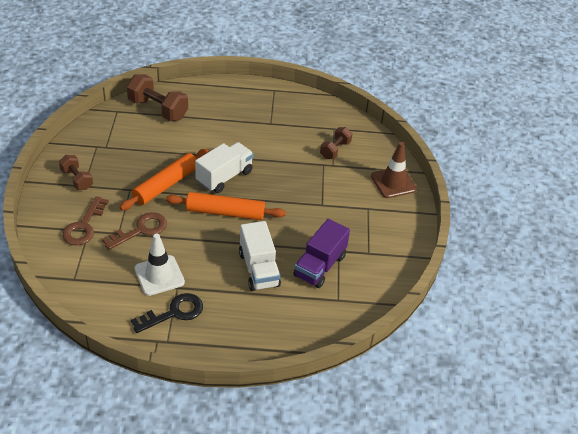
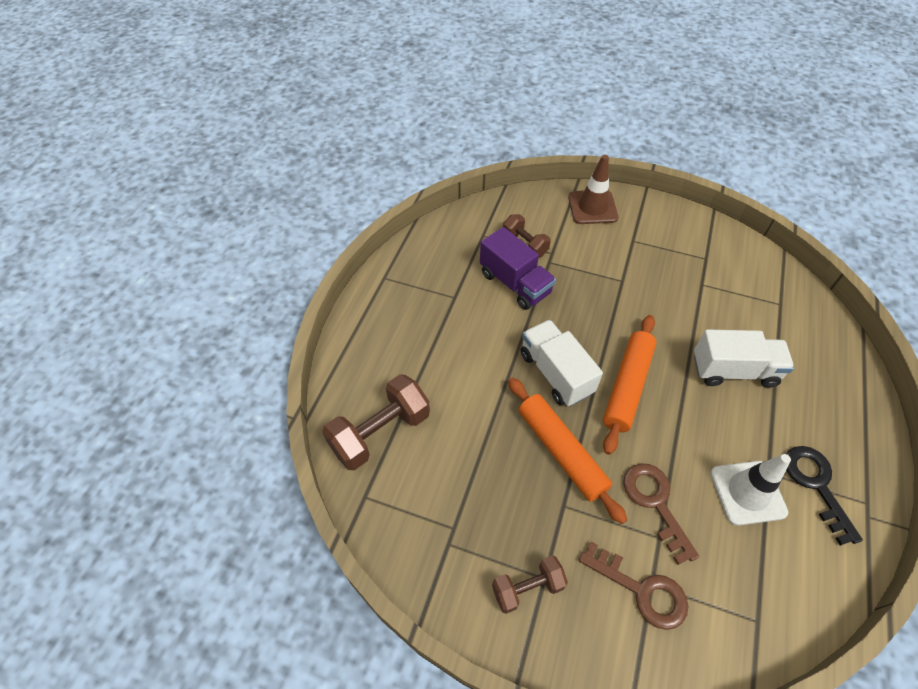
camera: 70 degrees left, 10 degrees up
purple truck [293,219,350,288] -> purple truck moved to [480,227,556,310]

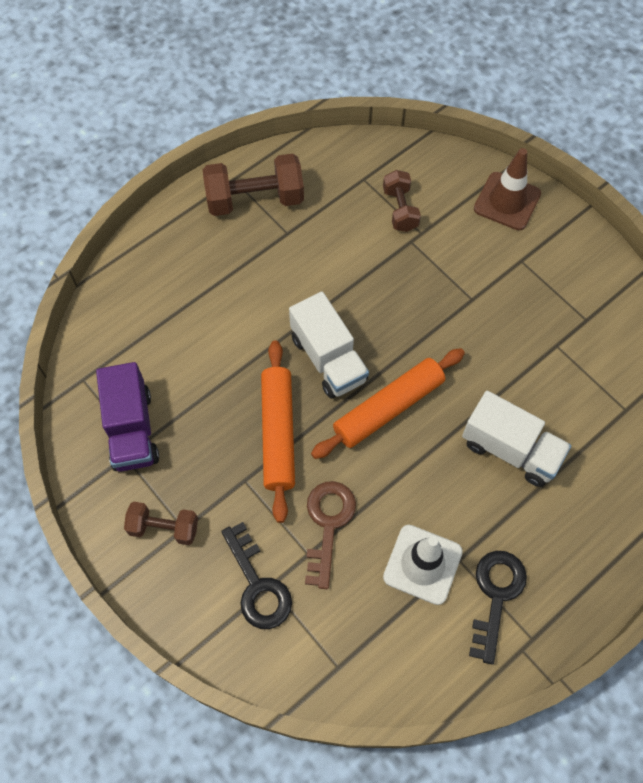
camera: 30 degrees right, 10 degrees up
brown dumbbell [322,374,430,470] -> brown dumbbell moved to [203,154,304,216]
purple truck [480,227,556,310] -> purple truck moved to [96,362,159,472]
white truck [521,320,603,406] -> white truck turned 150 degrees clockwise [289,292,369,399]
brown key [579,542,688,630] -> black key [221,522,292,629]

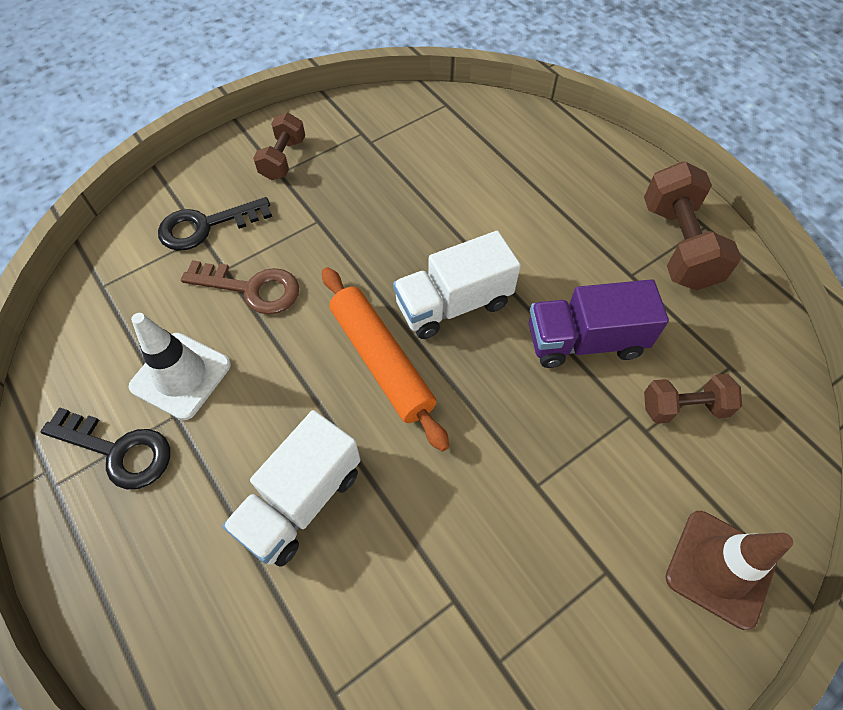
camera: 95 degrees right, 5 degrees down
purple truck [96,362,159,472] -> purple truck moved to [529,279,669,368]
orange rolling pin [261,340,295,523] -> none

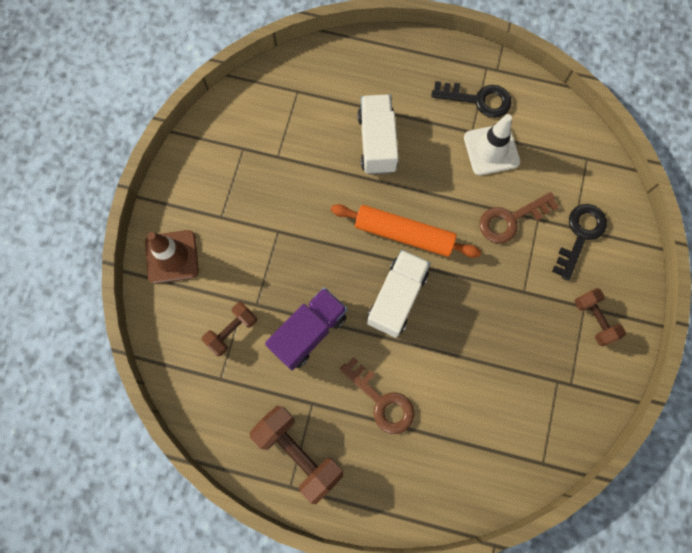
camera: 140 degrees right, 15 degrees up
black key [41,407,170,489] -> black key turned 150 degrees counterclockwise [431,81,512,118]
none -> brown key [340,357,415,434]

